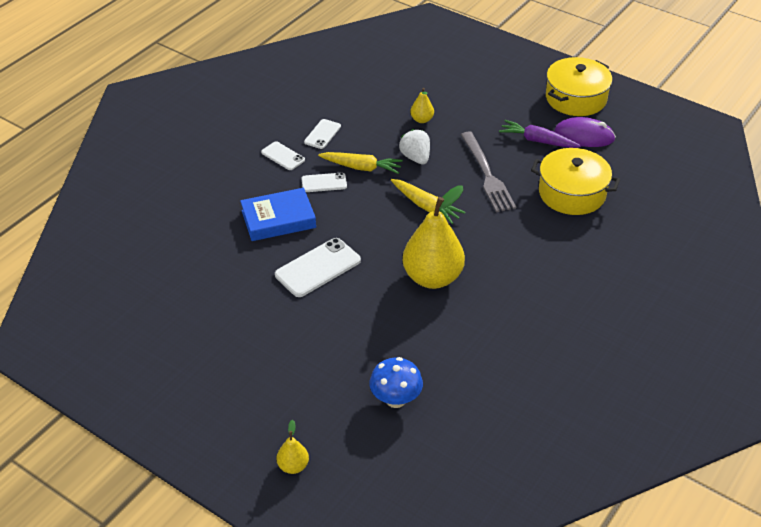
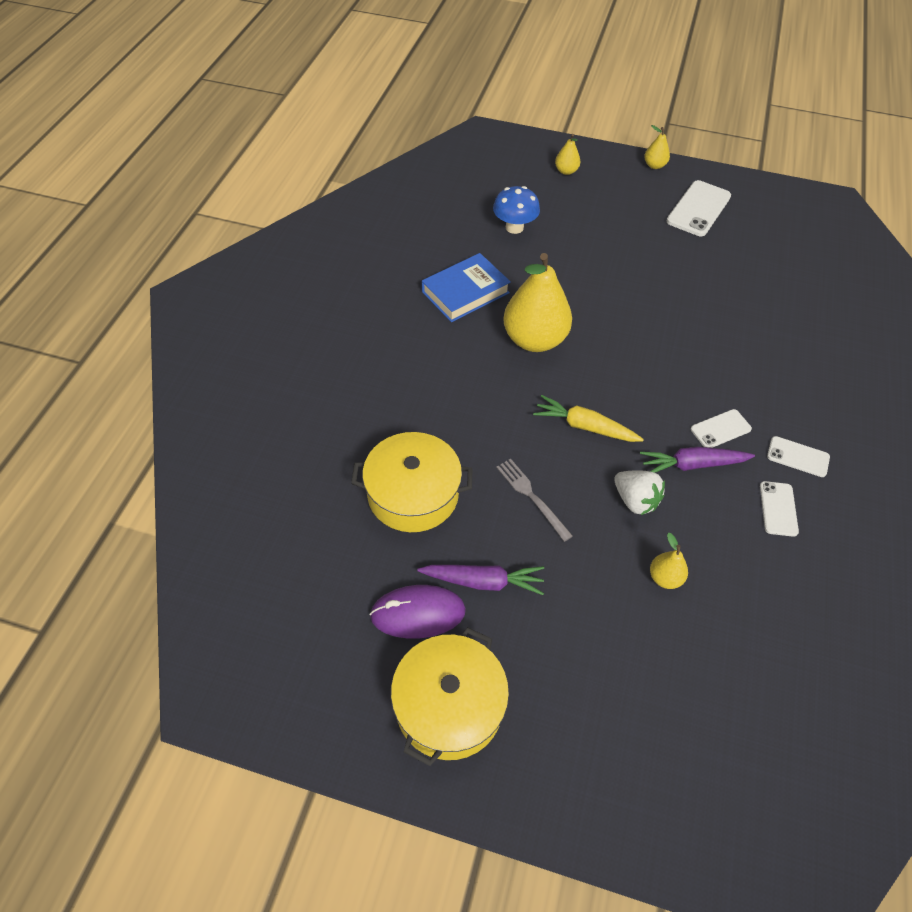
camera: 160 degrees right, 10 degrees up
blue book [240,188,316,241] -> blue book moved to [422,253,511,322]
white phone [275,238,361,297] -> white phone moved to [667,180,731,236]
yellow carrot [318,152,403,174] -> purple carrot [640,447,755,473]
grey fork [461,131,516,212] -> grey fork [496,459,573,542], size x0.65
none -> yellow pear [644,125,670,169]

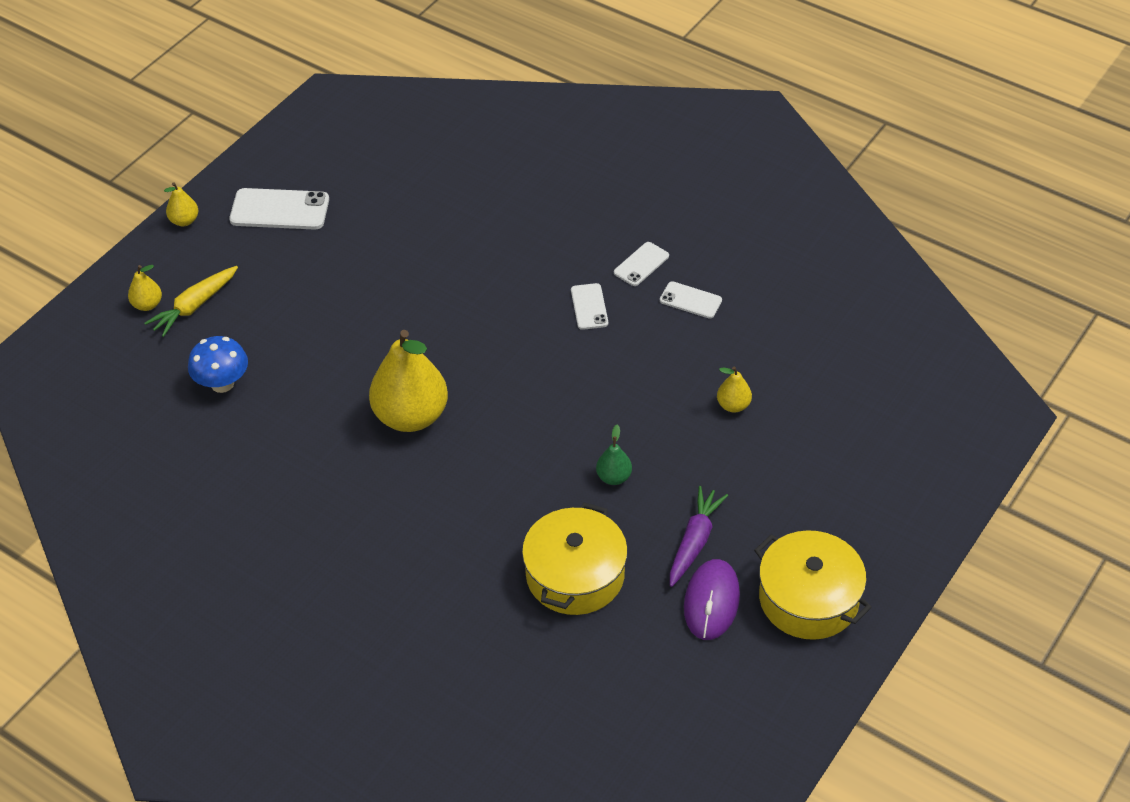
camera: 70 degrees left, 5 degrees down
blue book [422,253,511,322] -> none
grey fork [496,459,573,542] -> green pear [596,425,632,485]
yellow carrot [533,395,644,442] -> yellow carrot moved to [145,266,238,337]
white strawberry [614,470,665,515] -> none
purple carrot [640,447,755,473] -> none
white phone [667,180,731,236] -> white phone turned 45 degrees counterclockwise [229,188,329,230]

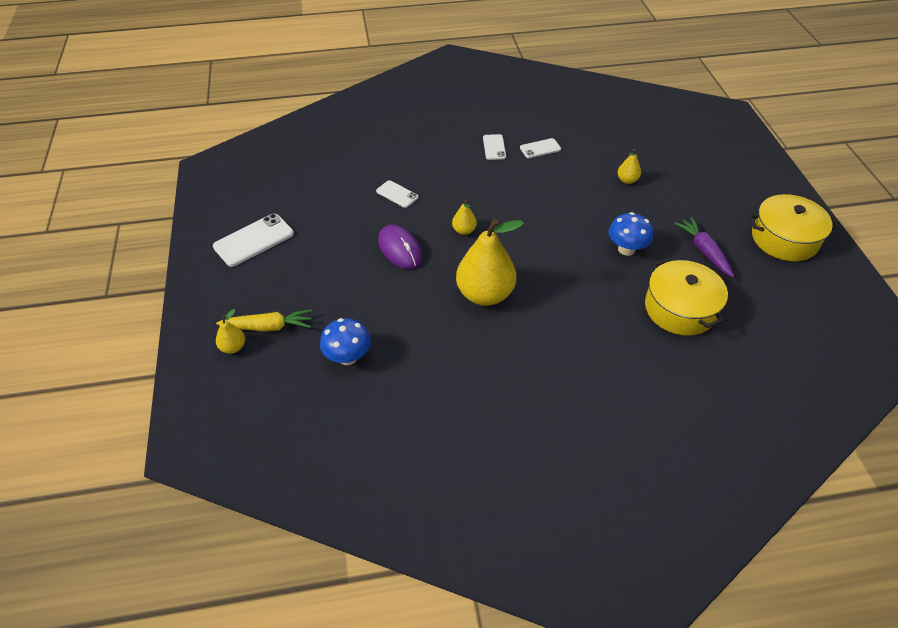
camera: 45 degrees left, 0 degrees up
yellow carrot [145,266,238,337] -> yellow carrot turned 90 degrees counterclockwise [216,309,312,332]
yellow pear [164,182,198,226] -> yellow pear moved to [452,200,477,235]
white phone [571,283,608,330] -> white phone moved to [376,180,419,208]
green pear [596,425,632,485] -> blue mushroom [609,212,653,256]
purple mouse [684,559,740,640] -> purple mouse moved to [378,225,422,269]

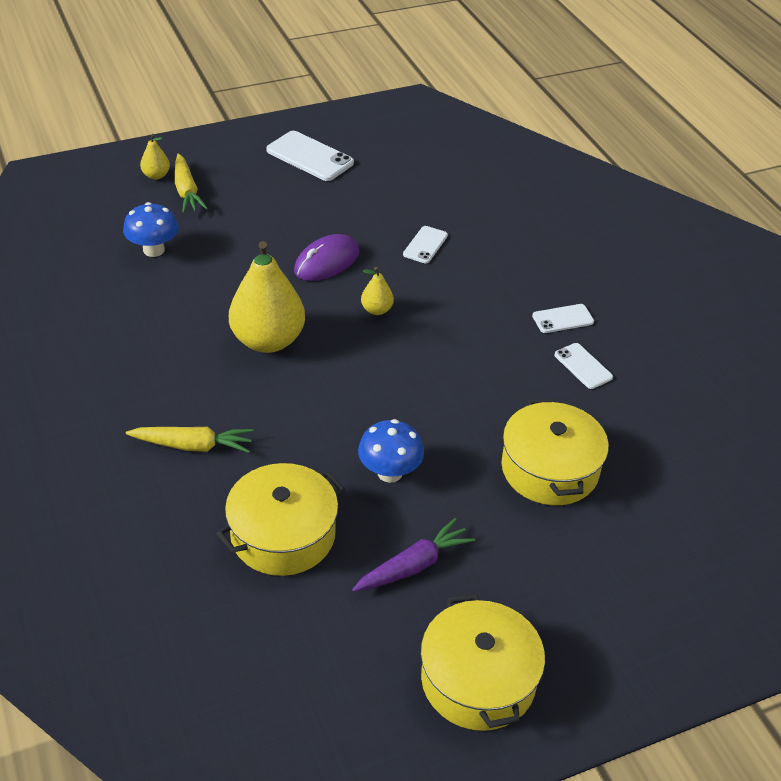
camera: 75 degrees right, 5 degrees down
yellow pear [618,149,641,184] -> yellow pot [501,398,609,505]
none -> yellow carrot [126,427,253,453]

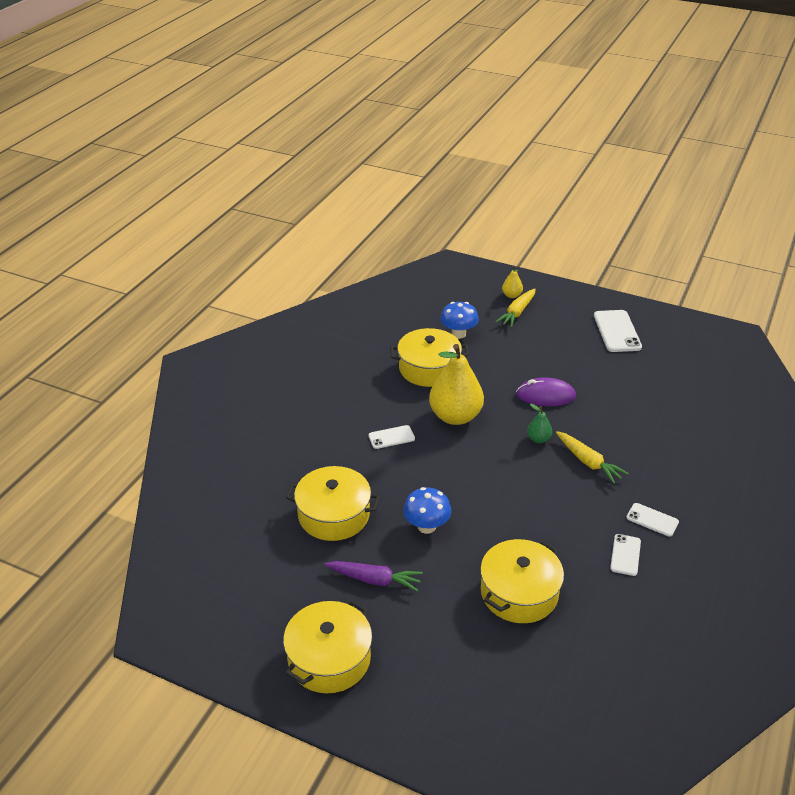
camera: 50 degrees right, 5 degrees down
yellow carrot [126,427,253,453] -> yellow carrot moved to [556,431,628,484]
yellow pear [361,267,394,315] -> green pear [527,404,552,443]
white phone [403,226,448,264] -> white phone moved to [368,425,415,449]
none -> yellow pot [390,328,469,387]

